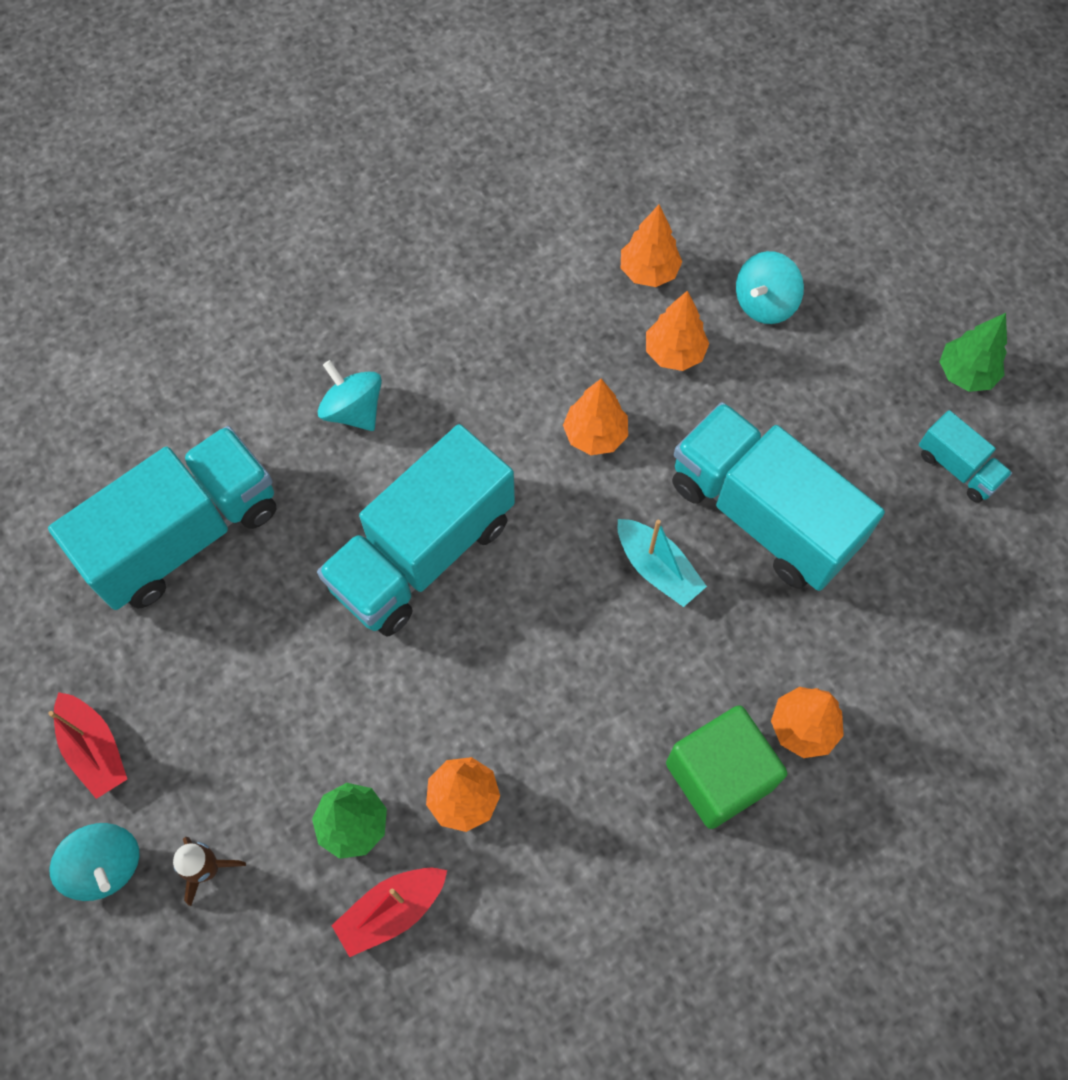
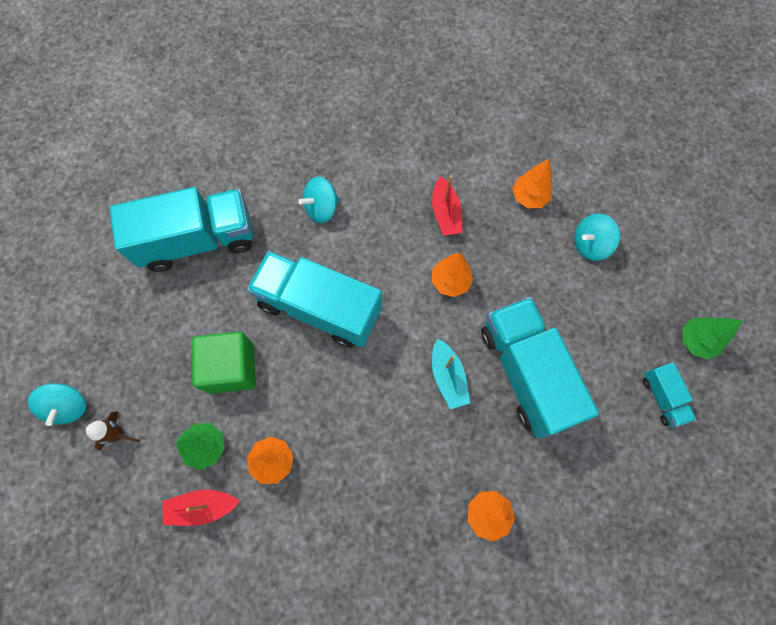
camera: 25 degrees right, 5 degrees up
red boat [48,692,127,799] -> red boat moved to [432,175,462,236]
turquoise truck [317,424,515,637] -> turquoise truck turned 45 degrees clockwise [247,251,382,348]
turquoise spinning top [318,360,382,431] -> turquoise spinning top turned 105 degrees counterclockwise [298,177,339,224]
orange tree [646,291,709,371] -> none
green cube [666,705,787,829] -> green cube moved to [192,332,256,394]

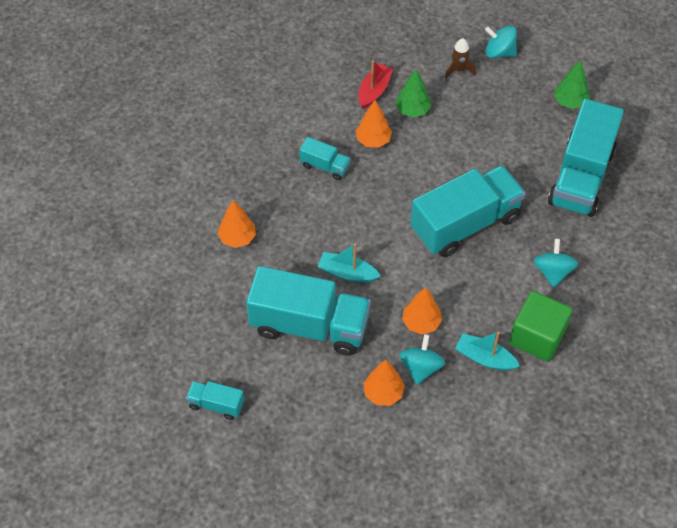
camera: 125 degrees right, 15 degrees down
green cube [192,332,256,394] -> green cube moved to [509,291,572,362]
red boat [432,175,462,236] -> turquoise boat [455,332,520,371]
orange tree [512,159,552,208] -> orange tree moved to [363,360,405,406]
turquoise spinning top [575,213,620,261] -> turquoise spinning top moved to [399,334,445,385]
green tree [683,317,743,359] -> green tree moved to [554,60,590,109]
none -> turquoise truck [299,137,351,180]

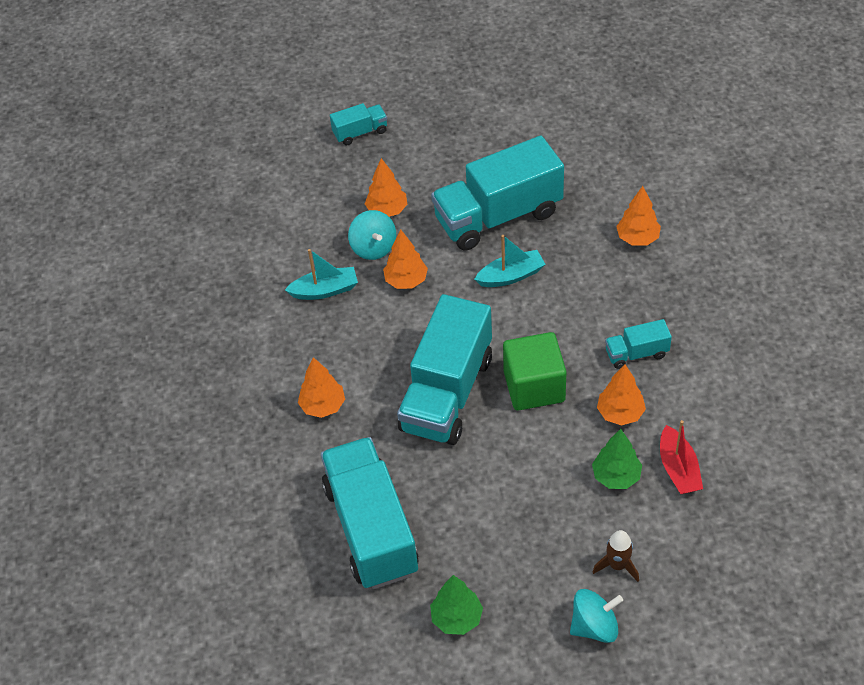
camera: 145 degrees right, 5 degrees down
turquoise truck [186,381,244,420] -> turquoise truck moved to [330,103,387,145]
green cube [509,291,572,362] -> green cube moved to [503,332,567,411]
turquoise spinning top [534,239,578,288] -> orange tree [298,357,345,418]

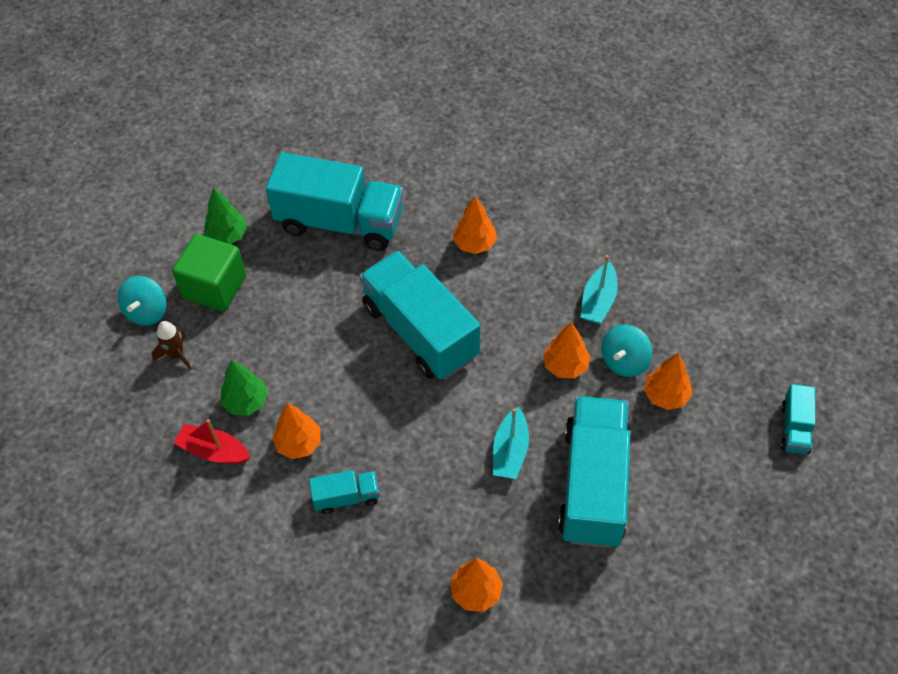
camera: 120 degrees right, 5 degrees up
turquoise spinning top [348,210,396,260] -> turquoise spinning top turned 60 degrees counterclockwise [601,324,653,377]
green cube [503,332,567,411] -> green cube moved to [172,234,246,312]
turquoise truck [605,319,672,369] -> turquoise truck turned 60 degrees clockwise [309,470,379,514]

